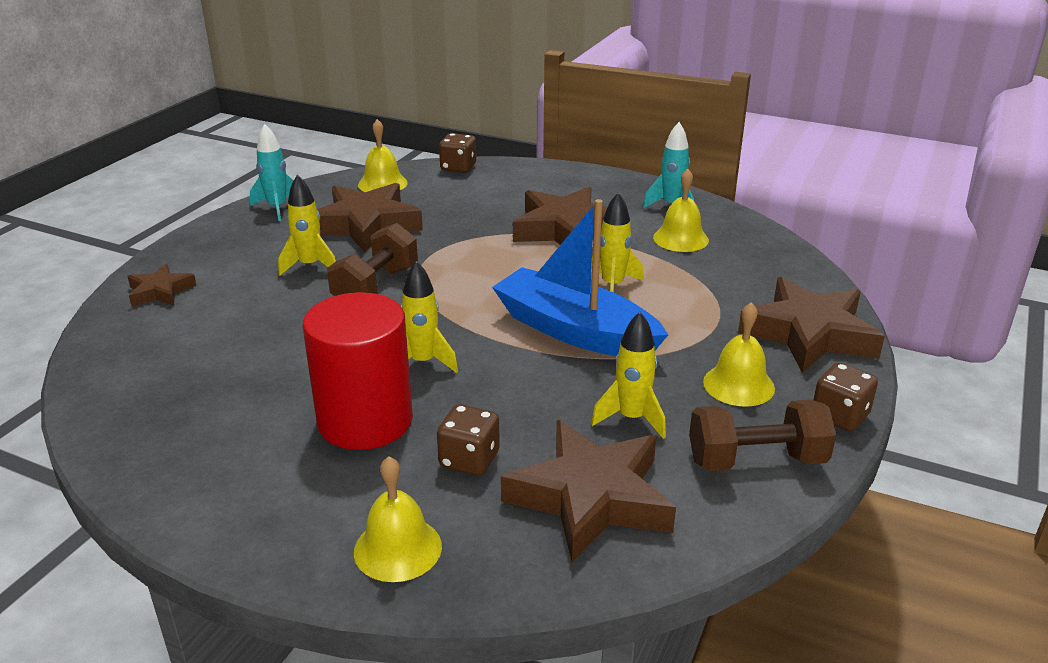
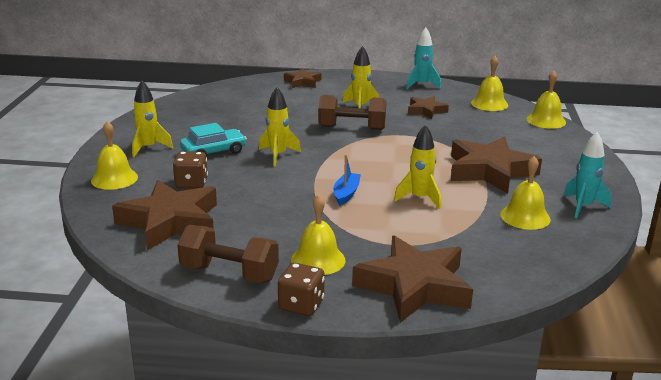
camera: 70 degrees right, 5 degrees down
red cylinder [302,292,413,450] -> turquoise car [180,123,247,157]
brown star [317,183,423,252] -> brown star [408,96,449,119], size x0.52
brown dice [439,133,476,173] -> yellow bell [527,71,566,129]
blue boat [492,199,668,356] -> blue boat [334,155,361,206], size x0.43
yellow rocket [591,312,666,439] -> yellow rocket moved to [132,80,173,157]
brown dumbbell [689,400,836,472] -> brown dumbbell turned 45 degrees counterclockwise [177,225,279,283]

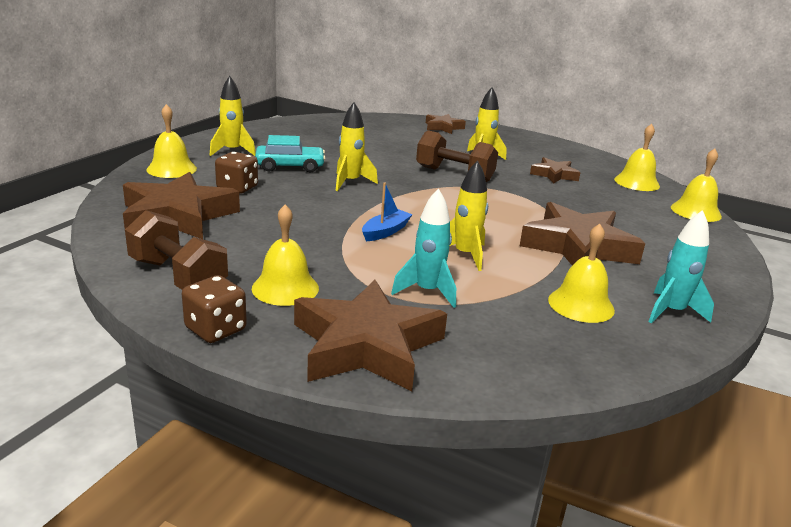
camera: 20 degrees right, 0 degrees up
turquoise rocket [406,28,441,89] -> turquoise rocket moved to [391,188,456,308]

